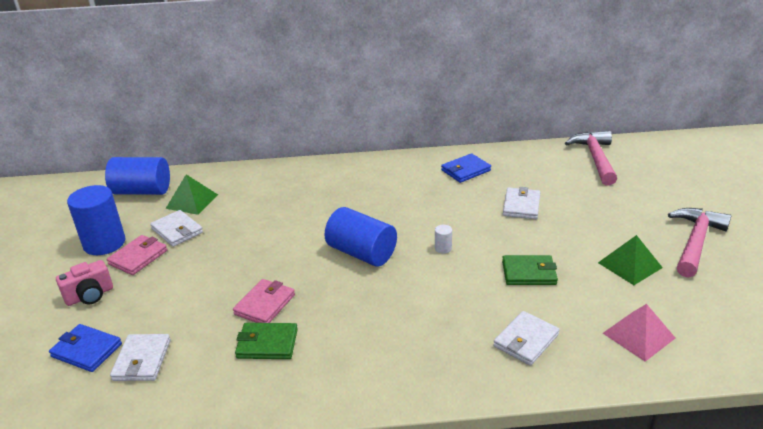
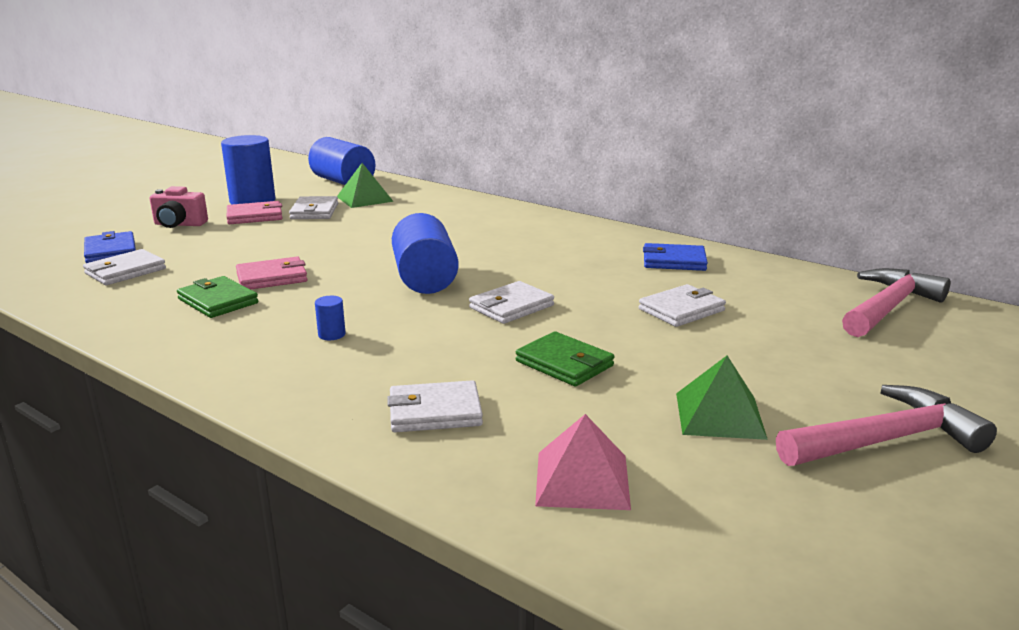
camera: 40 degrees right, 10 degrees down
white cylinder [435,225,452,254] -> white wallet [469,281,554,324]
none -> blue cylinder [315,296,346,340]

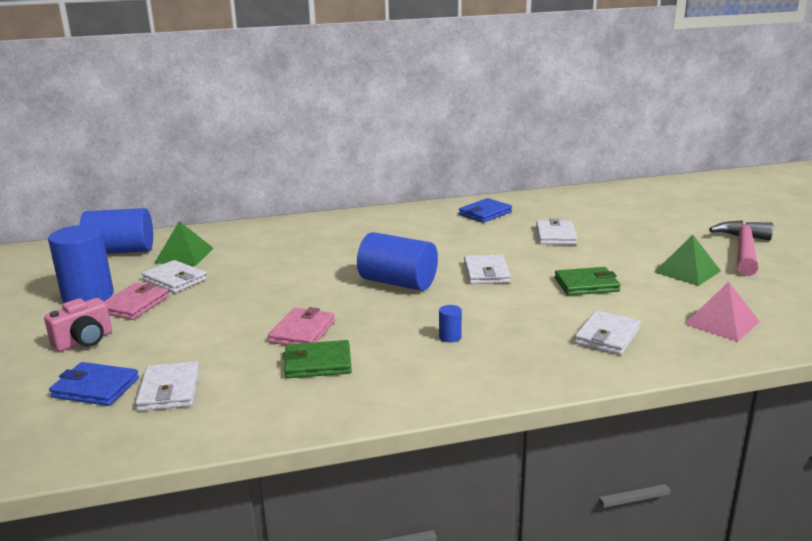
camera: 50 degrees left, 0 degrees up
pink hammer [842,268,950,337] -> none

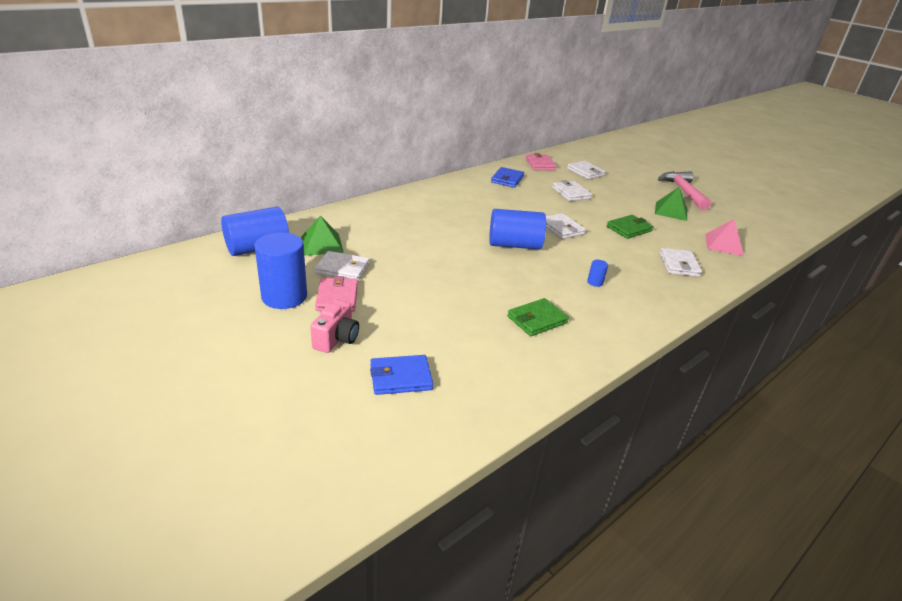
camera: 30 degrees left, 10 degrees up
white wallet [135,361,200,411] -> white wallet moved to [567,161,606,179]
pink wallet [268,307,335,345] -> pink wallet moved to [526,153,557,170]

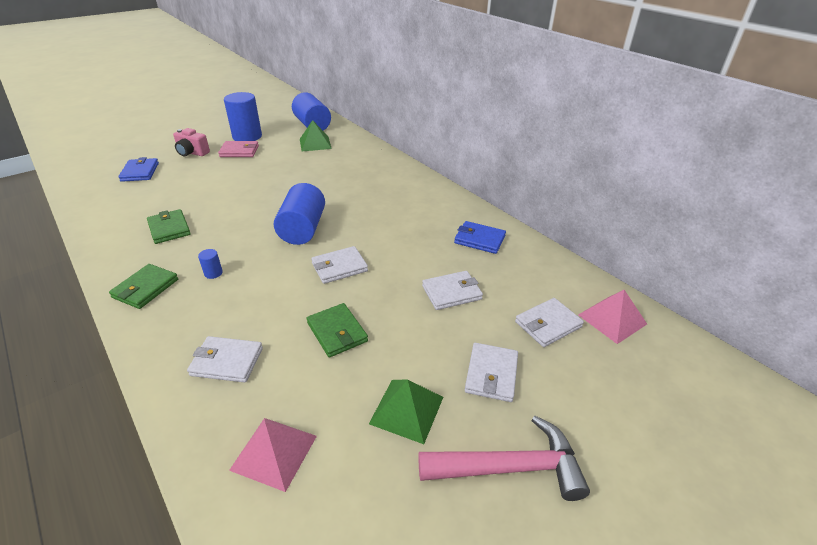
camera: 95 degrees right, 5 degrees up
white wallet [315,251,370,281] -> white wallet moved to [465,343,518,402]
pink wallet [526,153,557,170] -> none
none -> green wallet [109,264,178,309]
none -> pink pyramid [578,290,647,344]

